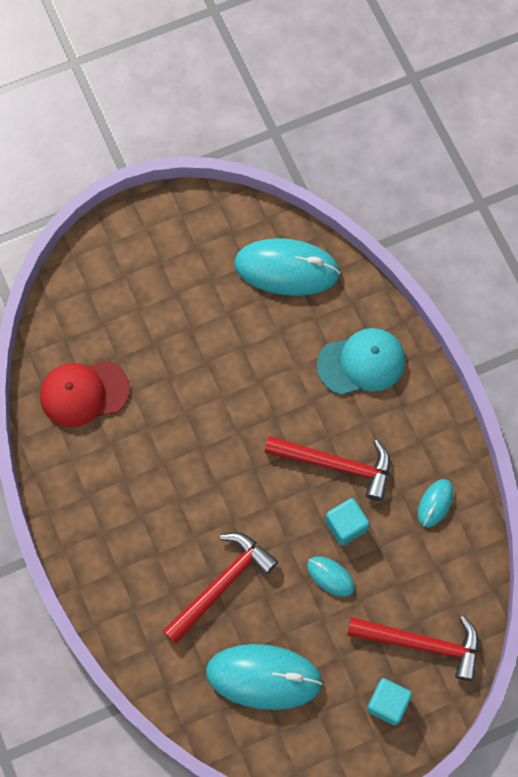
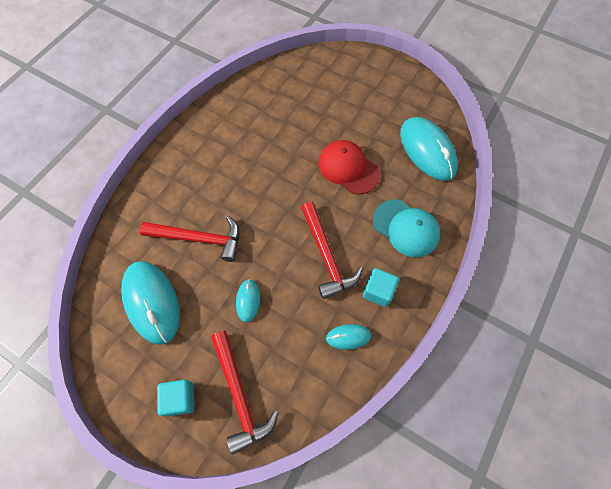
camera: 55 degrees right, 5 degrees down
red cap [40,361,130,427] -> red cap moved to [318,140,380,195]
turquoise cube [325,498,370,546] -> turquoise cube moved to [363,268,399,307]

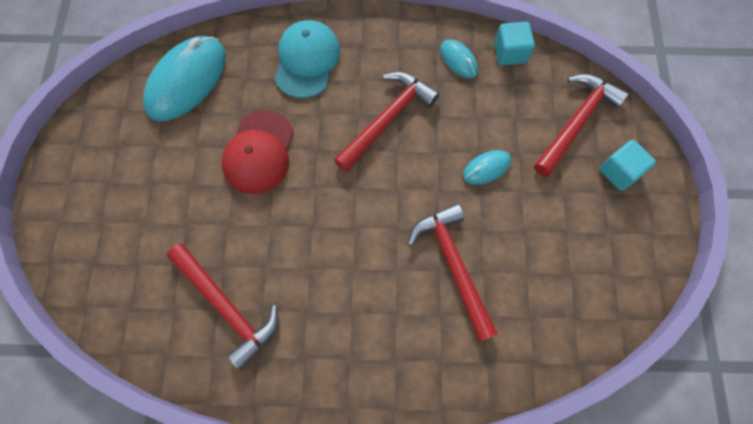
camera: 120 degrees left, 5 degrees up
turquoise mouse [121,261,180,345] -> none
turquoise cube [363,268,399,307] -> turquoise cube moved to [494,22,535,66]
none -> red hammer [166,244,278,370]

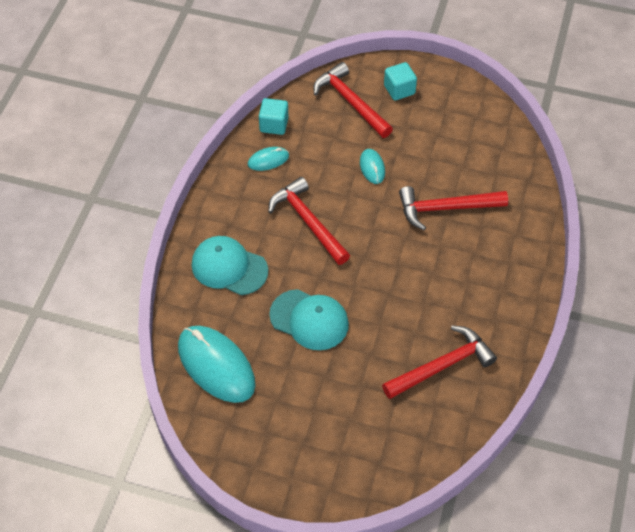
camera: 75 degrees left, 15 degrees down
red cap [222,110,294,194] -> turquoise cap [269,289,349,350]

